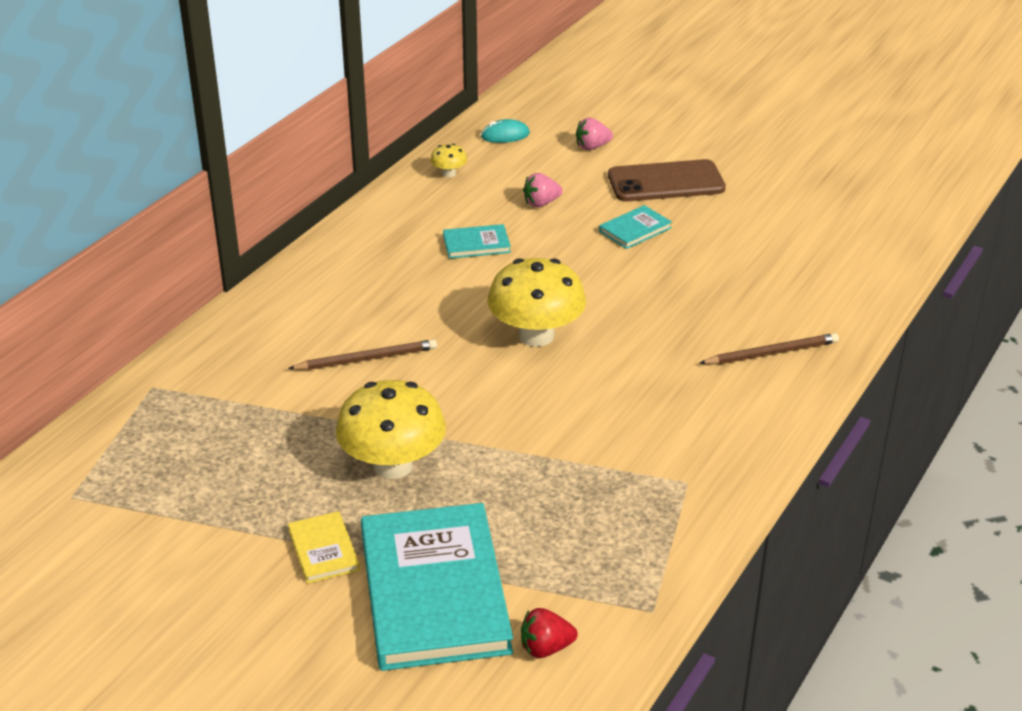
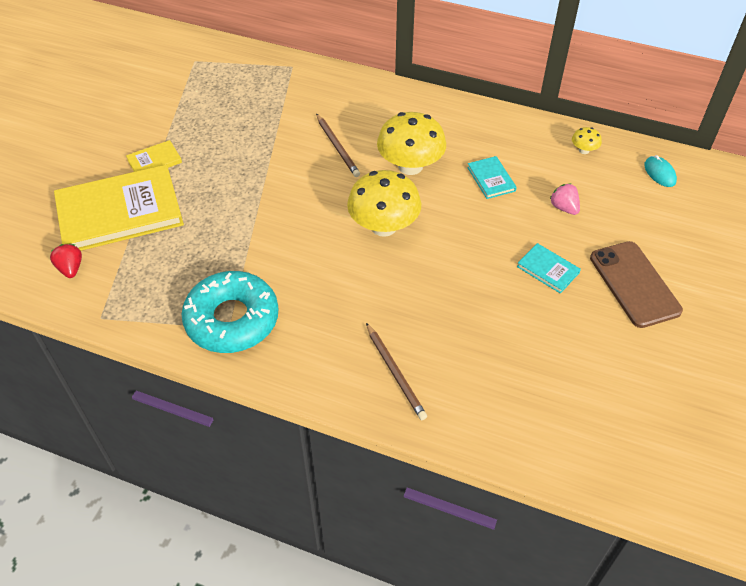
camera: 80 degrees right, 15 degrees up
yellow mushroom [336,380,446,479] -> yellow mushroom moved to [377,112,446,175]
turquoise book [361,503,513,671] -> yellow book [54,165,184,251]
pink strawberry [576,118,613,150] -> none
none -> turquoise donut [181,271,279,353]

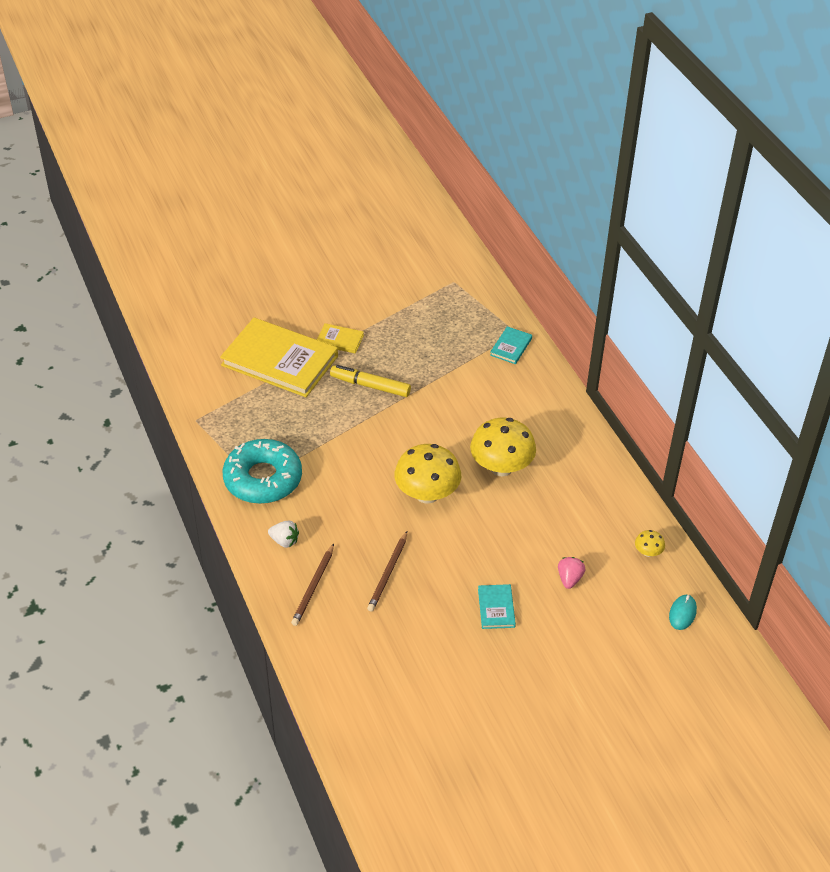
camera: 45 degrees right, 5 degrees down
red strawberry [50,244,82,278] -> none
brown pencil [316,114,360,177] -> brown pencil moved to [367,531,407,612]
turquoise book [467,156,517,199] -> turquoise book moved to [490,326,532,364]
brown phone [590,241,683,328] -> none
none -> white strawberry [268,521,299,548]
none -> yellow marker [330,365,411,397]

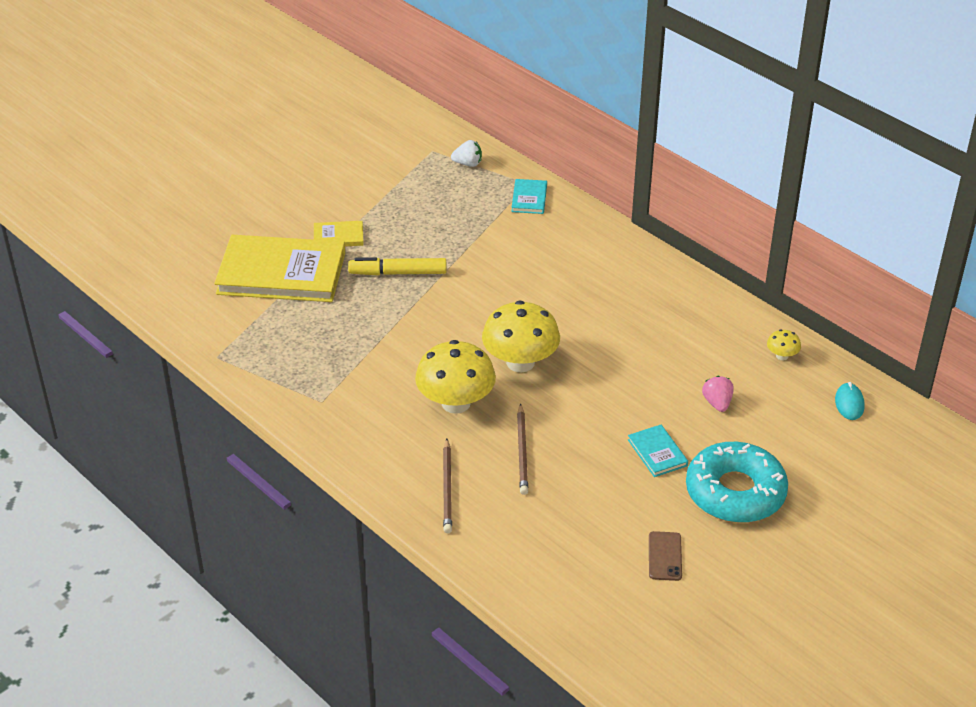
camera: 20 degrees left, 5 degrees down
turquoise donut [223,439,302,504] -> turquoise donut moved to [686,442,788,523]
white strawberry [268,521,299,548] -> white strawberry moved to [451,140,482,167]
yellow mushroom [470,418,536,476] -> yellow mushroom moved to [415,340,496,414]
none -> brown phone [649,531,682,581]

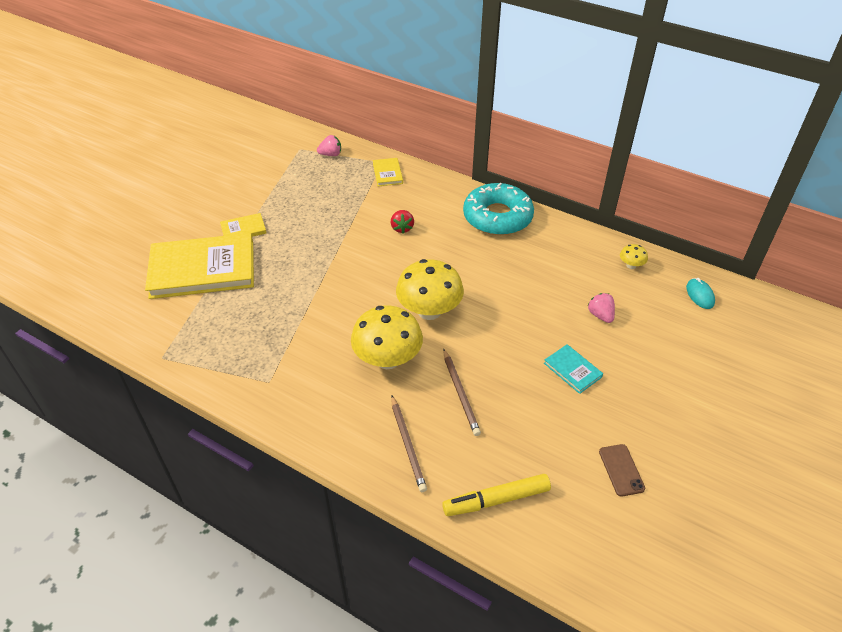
camera: 15 degrees left, 5 degrees up
yellow marker [348,257,446,275] -> yellow marker moved to [442,474,551,516]
white strawberry [451,140,482,167] -> pink strawberry [317,135,341,156]
turquoise book [512,179,547,214] -> yellow book [373,158,403,186]
turquoise donut [686,442,788,523] -> turquoise donut moved to [463,183,534,235]
none -> red strawberry [391,210,414,234]

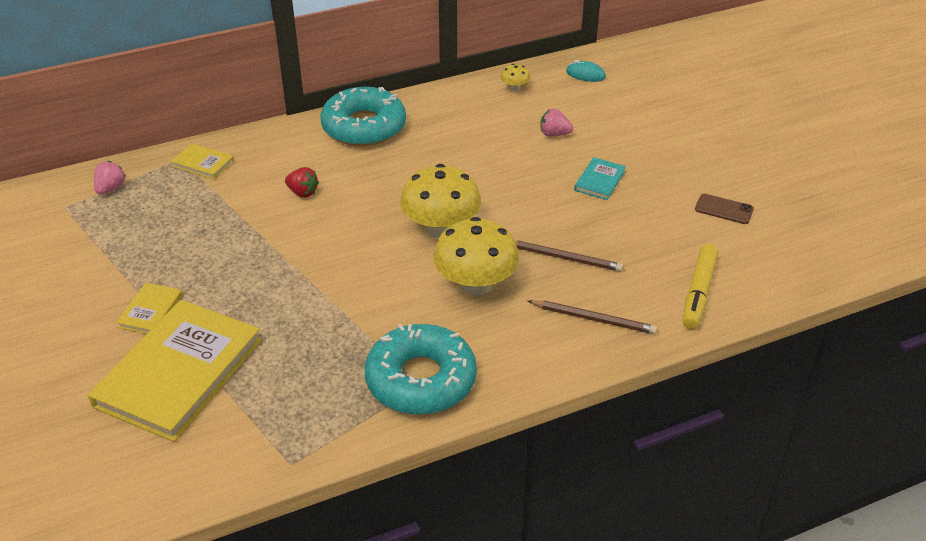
camera: 55 degrees left, 5 degrees down
turquoise book [544,344,603,394] -> turquoise book turned 60 degrees counterclockwise [574,157,626,200]
none -> turquoise donut [365,324,477,415]

